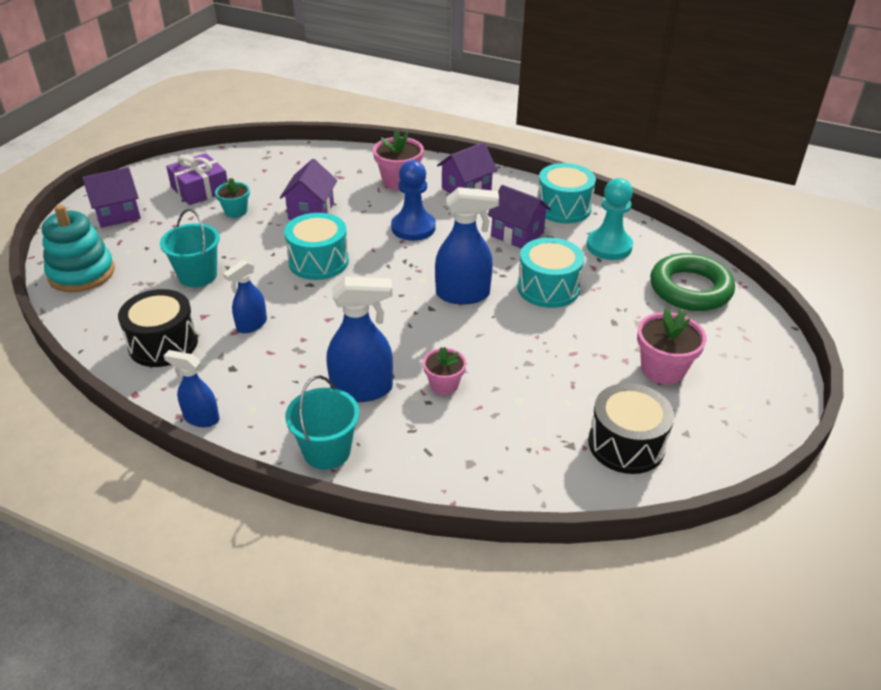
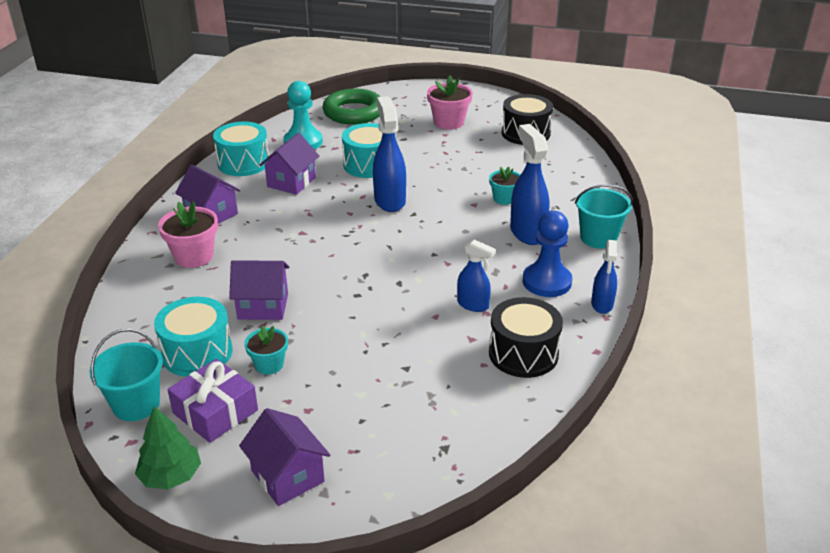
camera: 100 degrees left, 5 degrees down
turquoise stacking toy [42,205,115,292] -> none
turquoise bucket [160,209,220,287] -> turquoise bucket moved to [89,329,163,421]
turquoise drum [284,213,349,280] -> turquoise drum moved to [154,297,233,377]
blue pawn [391,160,436,241] -> blue pawn moved to [523,211,572,297]
pink flower pot [423,347,466,395] -> turquoise flower pot [489,167,520,205]
none -> green tree [135,406,201,489]

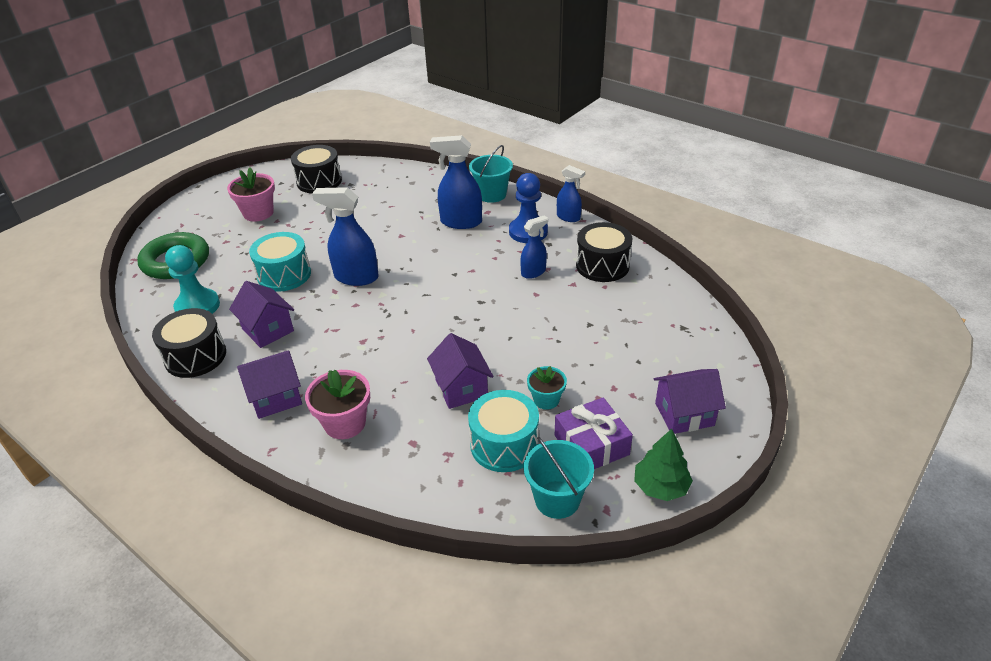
camera: 65 degrees left, 5 degrees up
turquoise drum [213,122,269,176] -> black drum [152,308,226,378]
purple house [229,260,289,320] -> purple house turned 45 degrees counterclockwise [427,333,494,409]
turquoise flower pot [489,167,520,205] -> none

